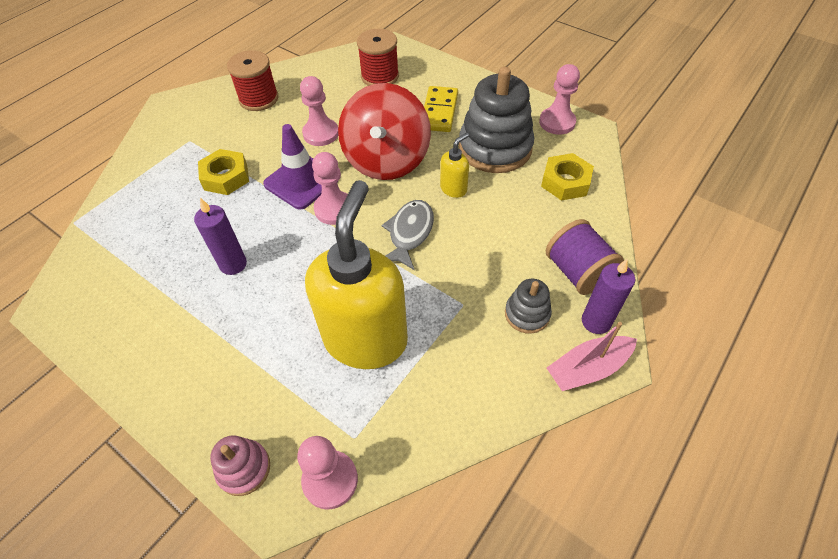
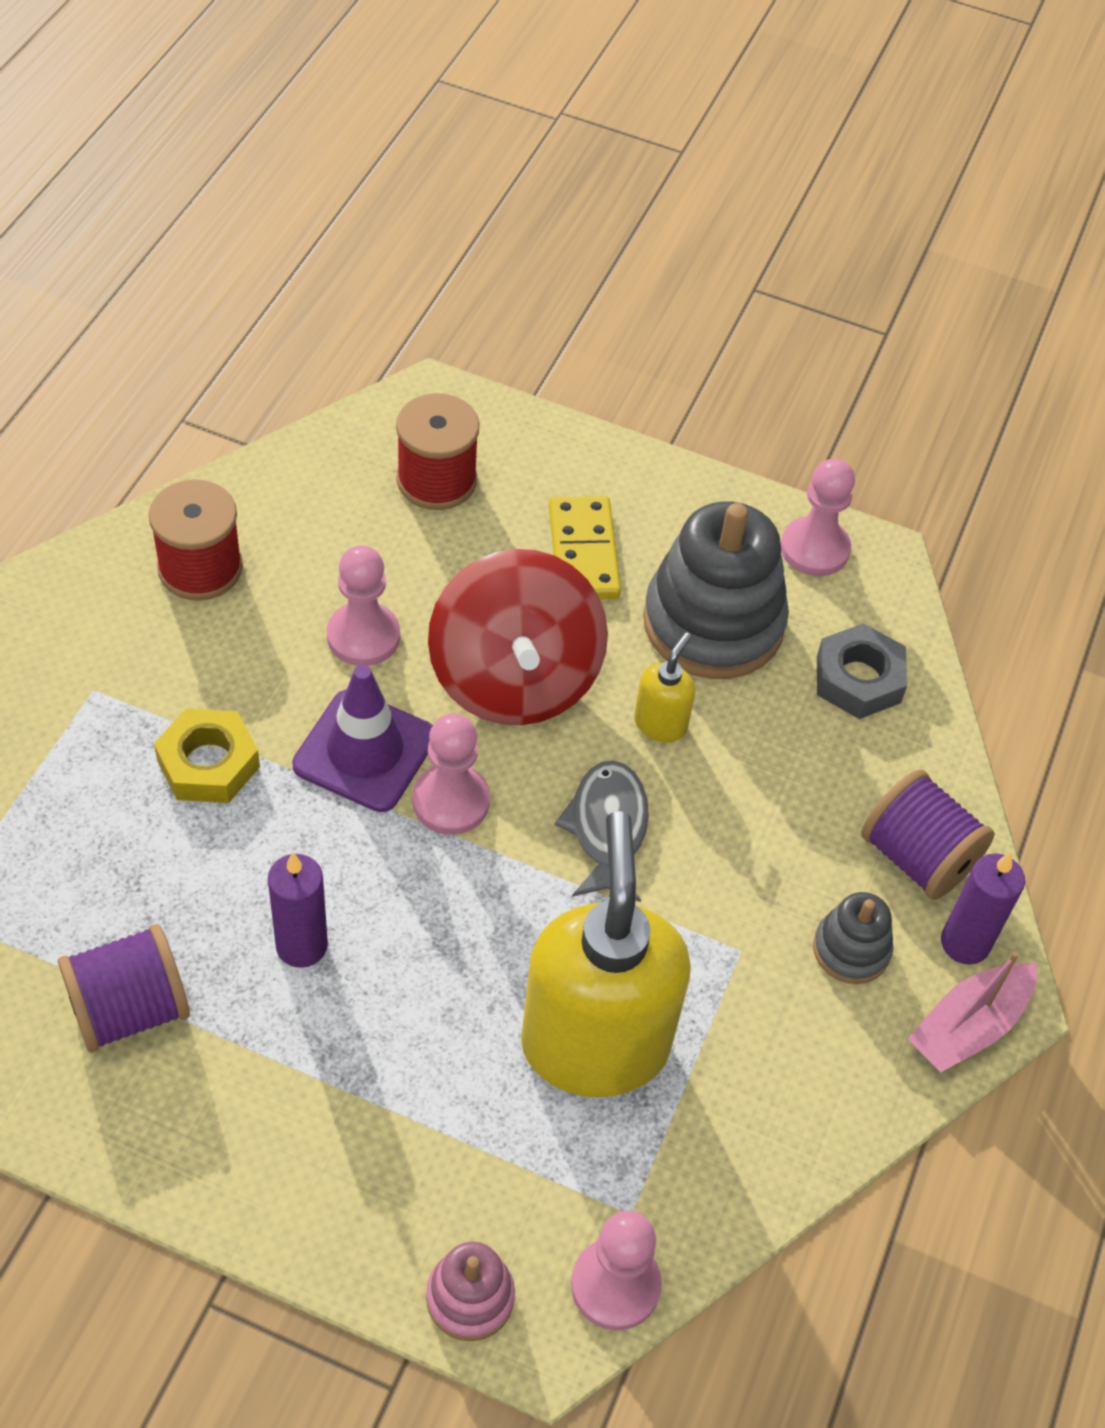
camera: 20 degrees left, 0 degrees up
yellow nut [541,153,594,201] -> grey nut [817,623,907,719]
none -> purple spool [58,924,190,1053]

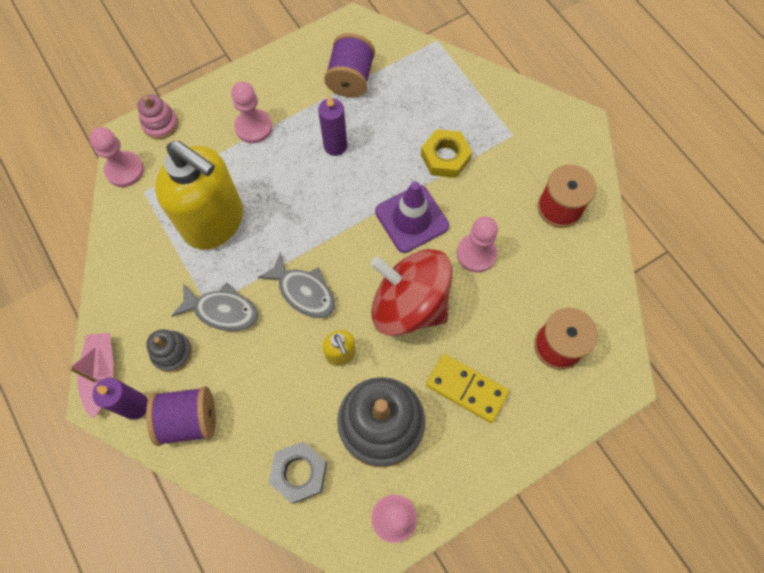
camera: 130 degrees right, 15 degrees up
pink pawn [412,714,490,835] -> pink pawn moved to [231,82,272,143]
none -> grey fish [172,283,258,331]

